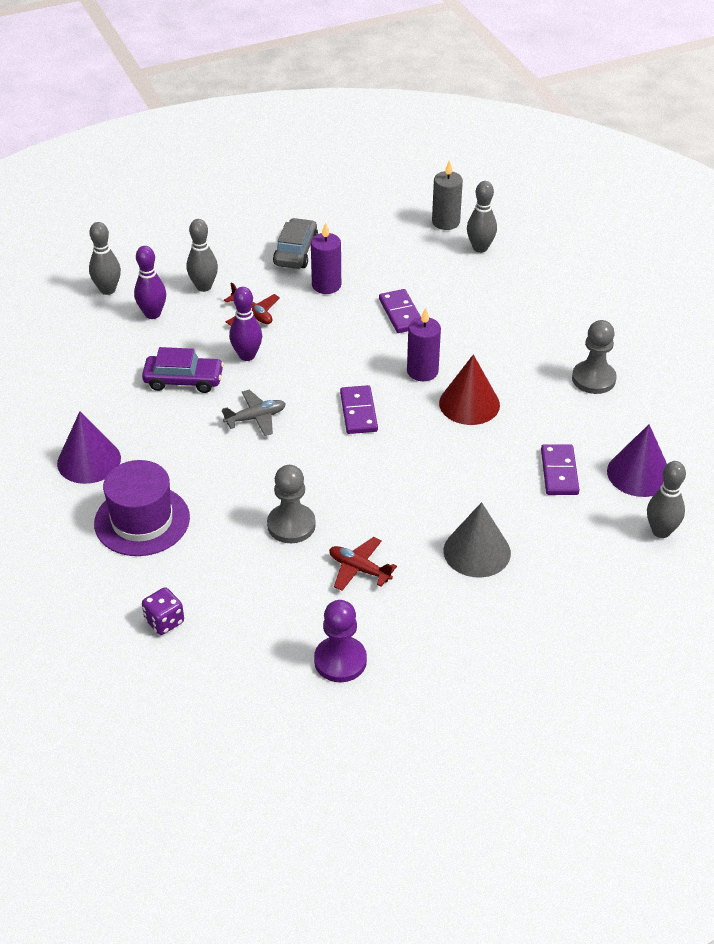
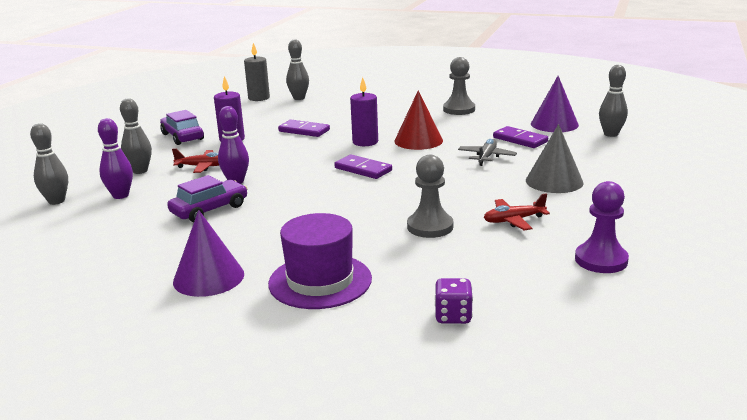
camera: 45 degrees left, 20 degrees down
grey plane [222,390,286,436] -> grey plane moved to [458,139,517,166]
grey car [273,218,318,269] -> purple car [160,110,204,145]

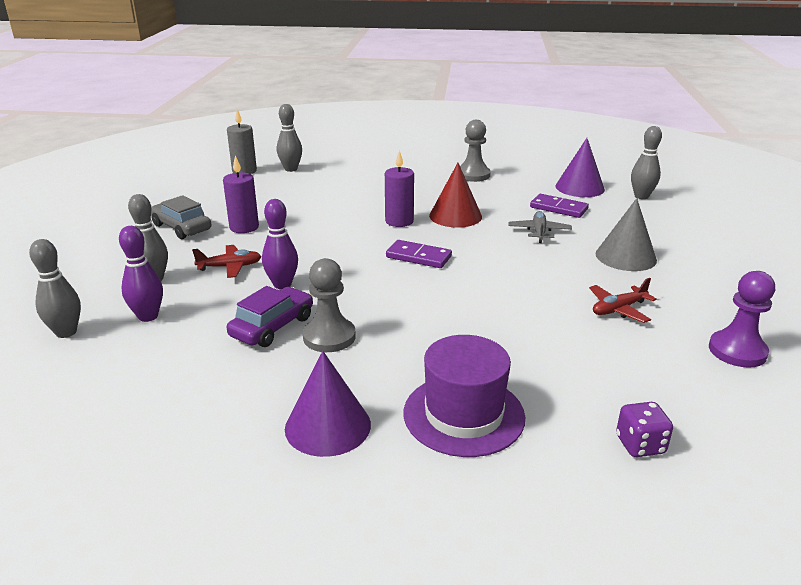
camera: 15 degrees left, 5 degrees up
purple car [160,110,204,145] -> grey car [151,195,211,239]
purple domino [278,120,330,137] -> none
grey pawn [407,155,453,238] -> grey pawn moved to [303,258,356,352]

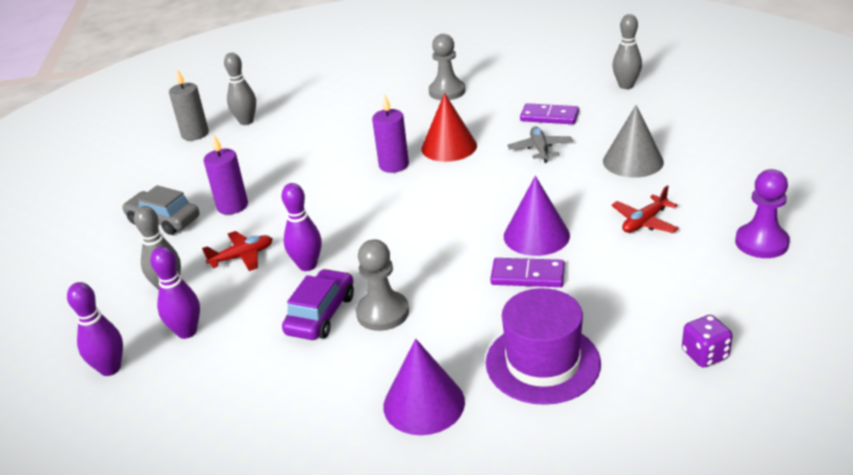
camera: 10 degrees left, 5 degrees up
grey bowling pin [29,239,81,338] -> purple bowling pin [67,282,123,376]
purple domino [386,240,452,268] -> purple domino moved to [490,258,565,287]
purple cone [555,138,605,197] -> purple cone moved to [504,176,570,256]

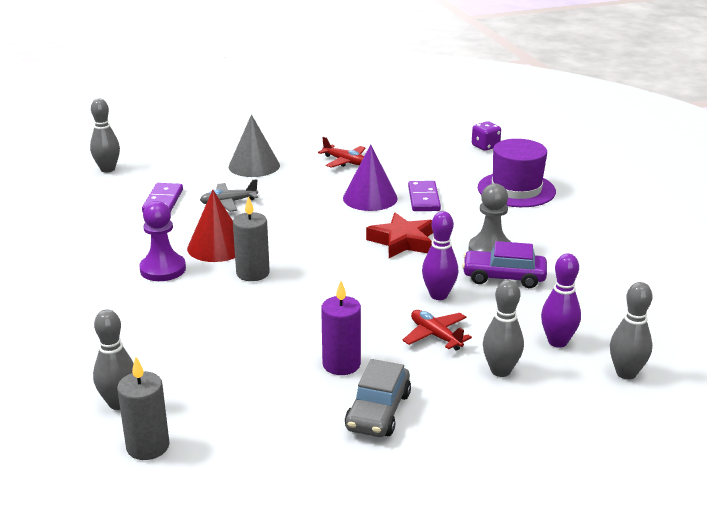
camera: 105 degrees left, 5 degrees down
purple bowling pin [67,282,123,376] -> grey bowling pin [610,282,652,379]
purple candle [372,95,409,173] -> grey candle [233,196,270,281]
purple cone [383,339,465,435] -> none
grey pawn [429,34,465,100] -> none
purple pawn [735,169,790,258] -> purple pawn moved to [139,201,186,281]
none -> red star [366,213,433,258]

